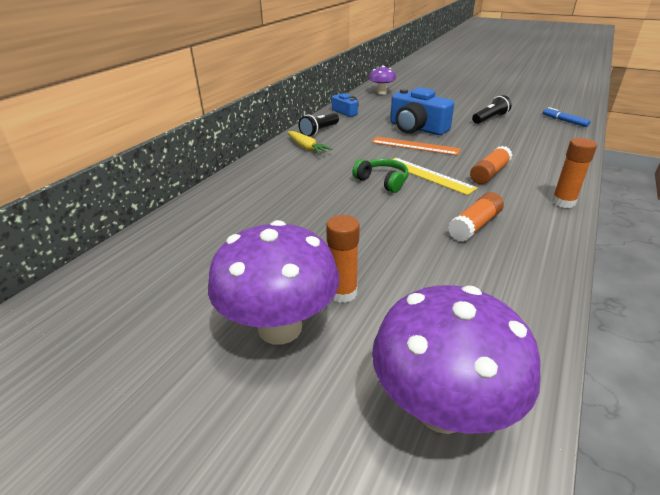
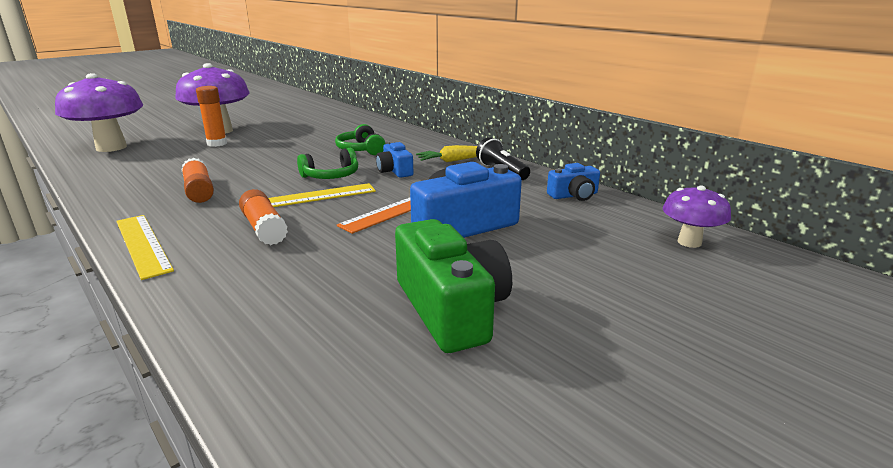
camera: 110 degrees right, 10 degrees down
black flashlight [472,95,512,124] -> green camera [395,219,512,353]
blue marker [543,107,590,127] -> none
orange glue stick [552,138,597,208] -> yellow ruler [116,215,174,280]
none -> green headphones [335,124,385,155]
none -> blue camera [376,141,413,178]

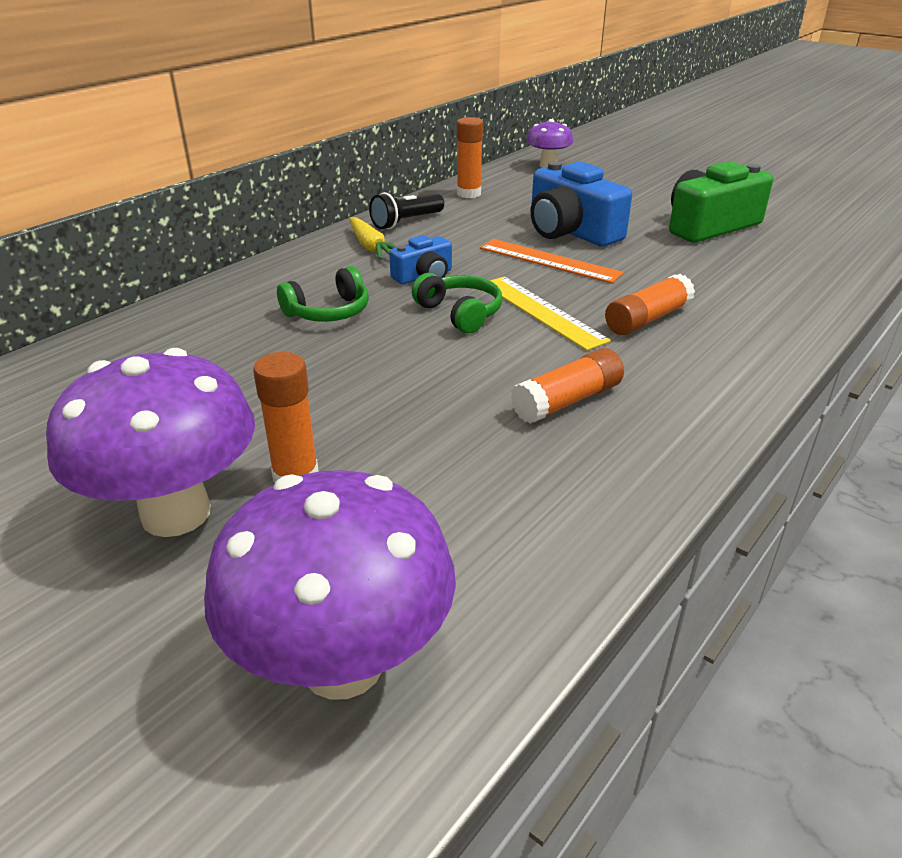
camera: 100 degrees left, 10 degrees up
yellow ruler [116,215,174,280] -> none
blue camera [547,163,600,201] -> orange glue stick [457,117,483,198]

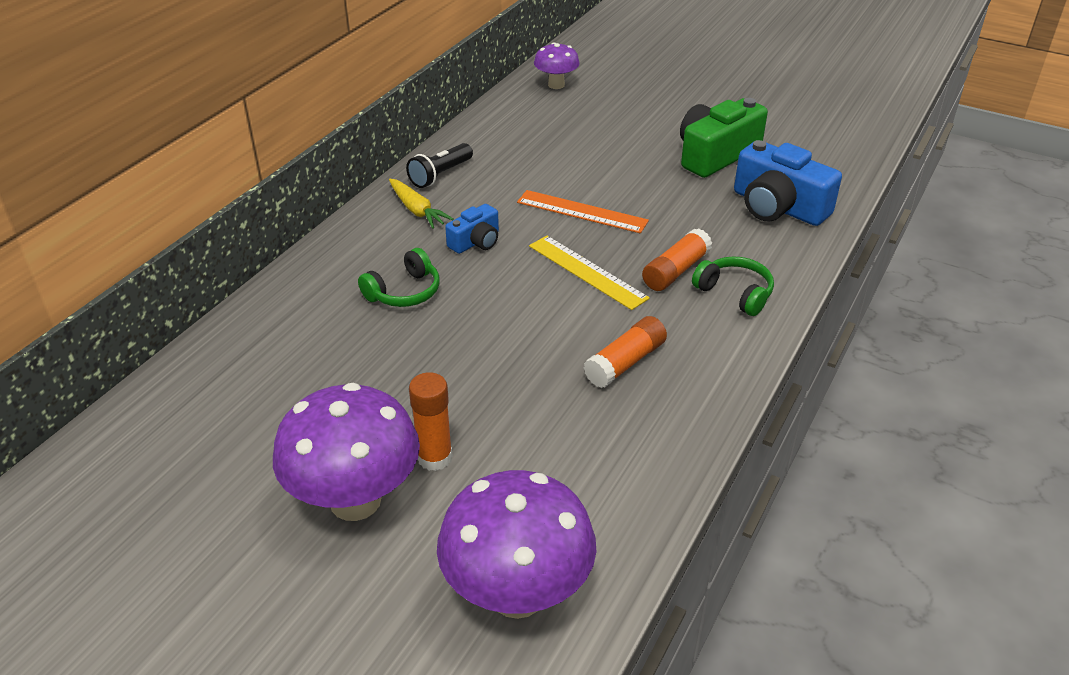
camera: 10 degrees left, 5 degrees up
green headphones [412,273,502,333] -> green headphones moved to [692,256,774,316]
orange glue stick [457,117,483,198] -> none
blue camera [531,161,632,247] -> blue camera moved to [734,140,842,226]

